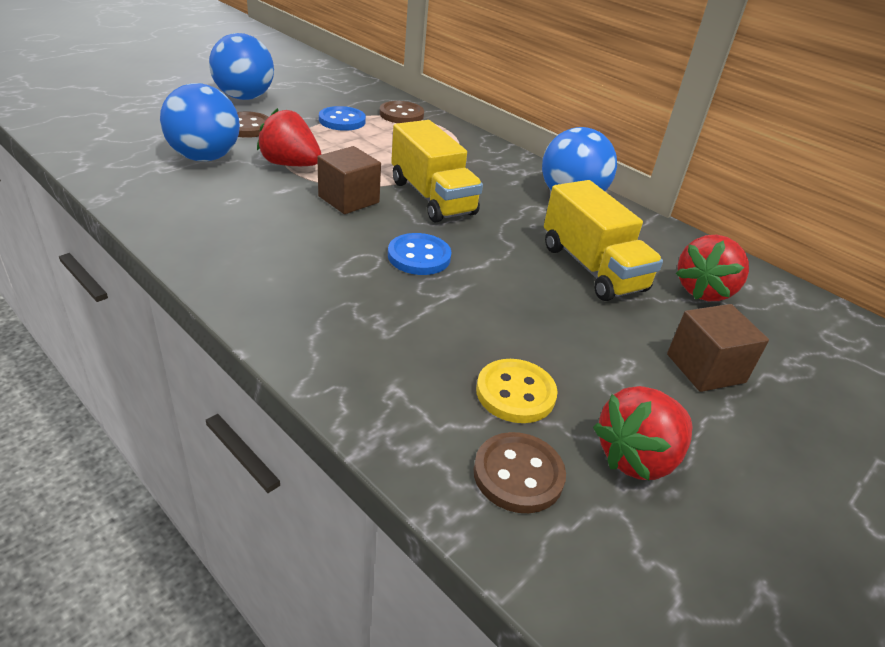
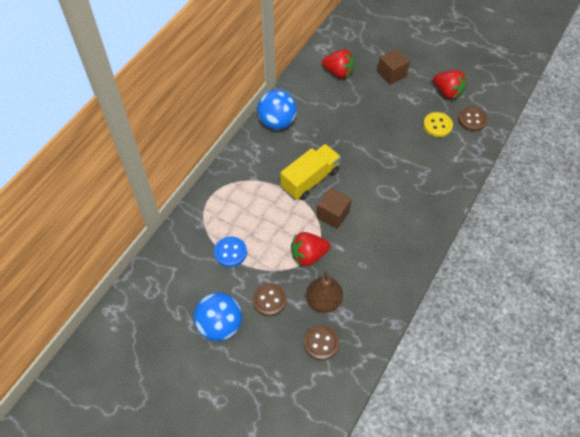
camera: 100 degrees left, 20 degrees up
blue ball [160,83,240,161] -> brown pear [306,270,343,313]
red strawberry [257,108,322,166] -> red strawberry turned 60 degrees clockwise [291,232,330,266]
brown button [380,101,424,123] -> brown button moved to [304,325,339,360]
blue button [388,233,451,275] -> none
yellow truck [544,180,663,301] -> none

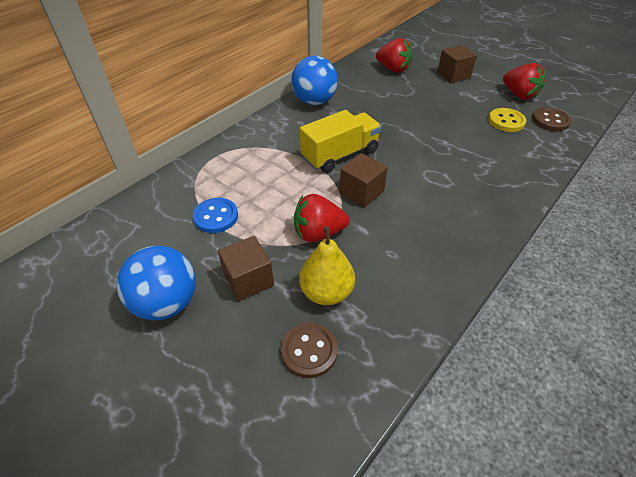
camera: 10 degrees right, 10 degrees down
brown button [253,283,287,316] -> brown cube [218,236,274,301]
brown pear [306,270,343,313] -> yellow pear [299,227,355,305]

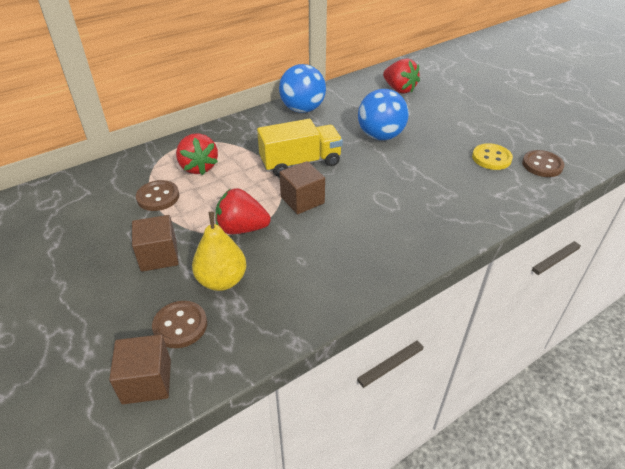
camera: 15 degrees right, 5 degrees down
blue ball [116,246,196,320] -> blue ball moved to [358,89,409,140]
blue button [193,198,238,233] -> brown button [136,180,179,211]
brown cube [437,45,477,83] -> brown cube moved to [109,334,171,404]
red strawberry [503,63,546,100] -> red strawberry moved to [176,133,218,175]

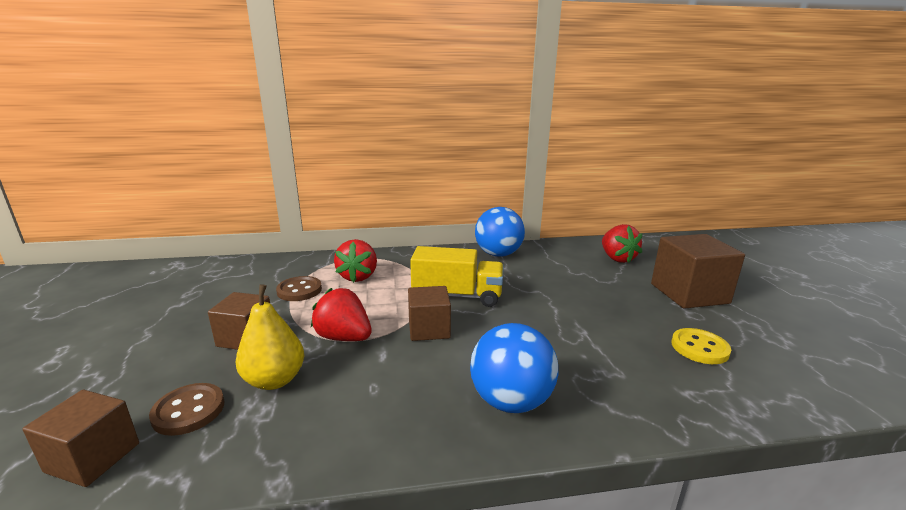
camera: 25 degrees right, 20 degrees down
blue ball [358,89,409,140] -> blue ball moved to [470,323,558,413]
brown button [522,150,565,177] -> none
none -> brown cube [651,234,745,309]

